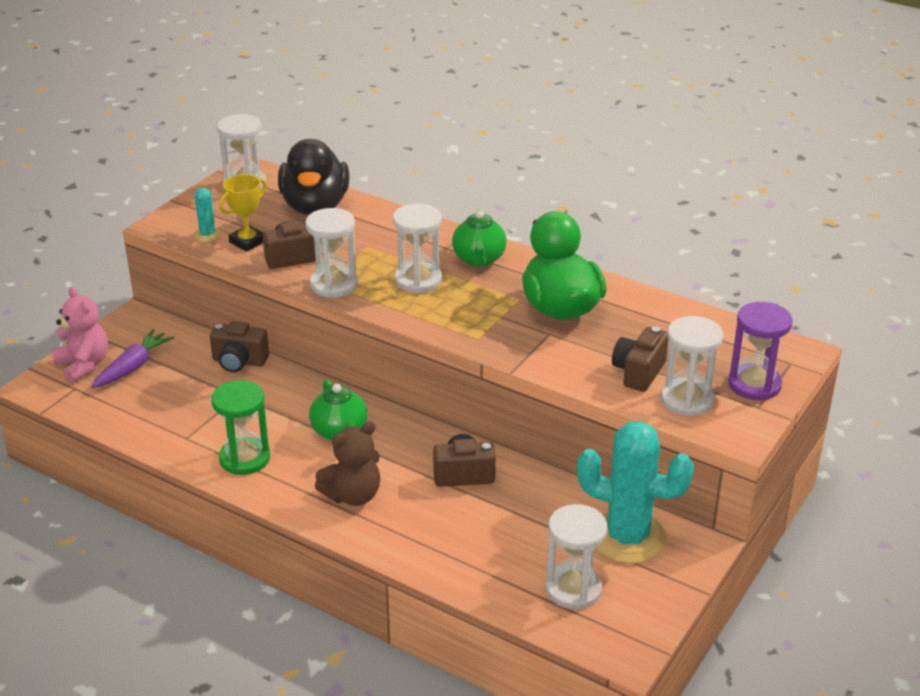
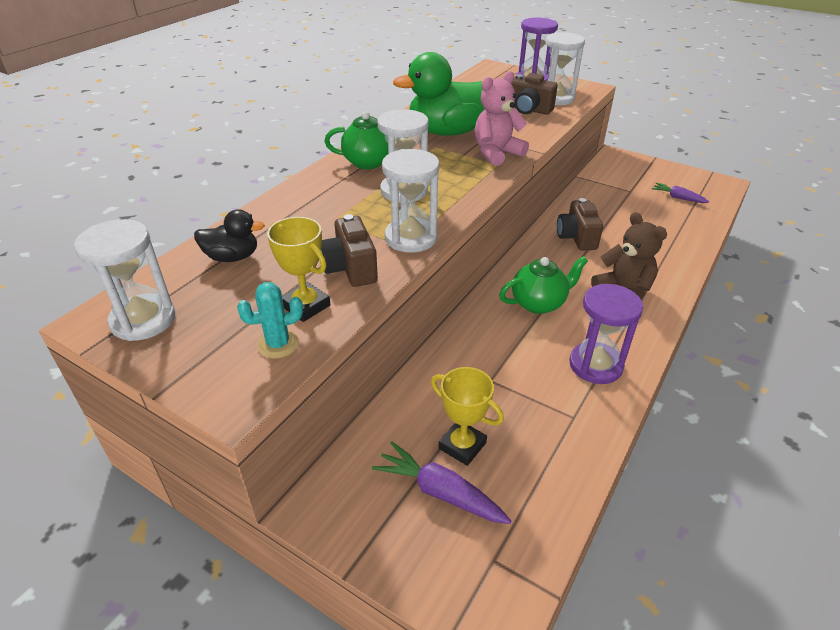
camera: 90 degrees left, 5 degrees up
pink teddy bear [52,286,108,383] -> pink teddy bear moved to [475,71,529,166]
brown camera [210,321,269,372] -> none
green hourglass [211,380,270,475] -> purple hourglass [570,284,643,384]
black duck [278,139,350,215] -> black duck [194,209,265,262], size x0.50
white hourglass [546,504,607,609] -> purple carrot [652,183,709,203]
turquoise cactus [577,421,694,564] -> none
none -> yellow trophy [431,367,504,466]

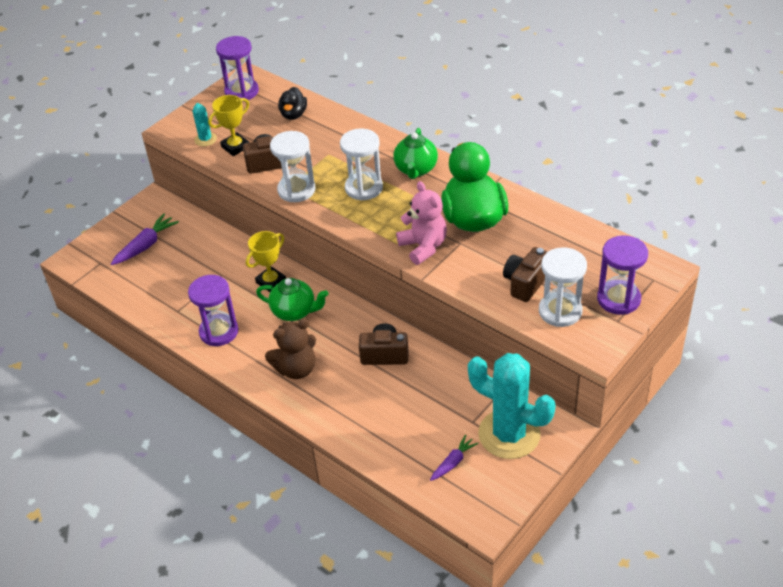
camera: 100 degrees right, 5 degrees up
white hourglass [74,219,175,341] -> purple hourglass [216,36,259,100]
yellow trophy [431,367,504,466] -> yellow trophy moved to [246,231,286,292]
green teapot [499,256,588,314] -> green teapot turned 60 degrees counterclockwise [256,278,329,321]
none -> turquoise cactus [468,353,556,459]

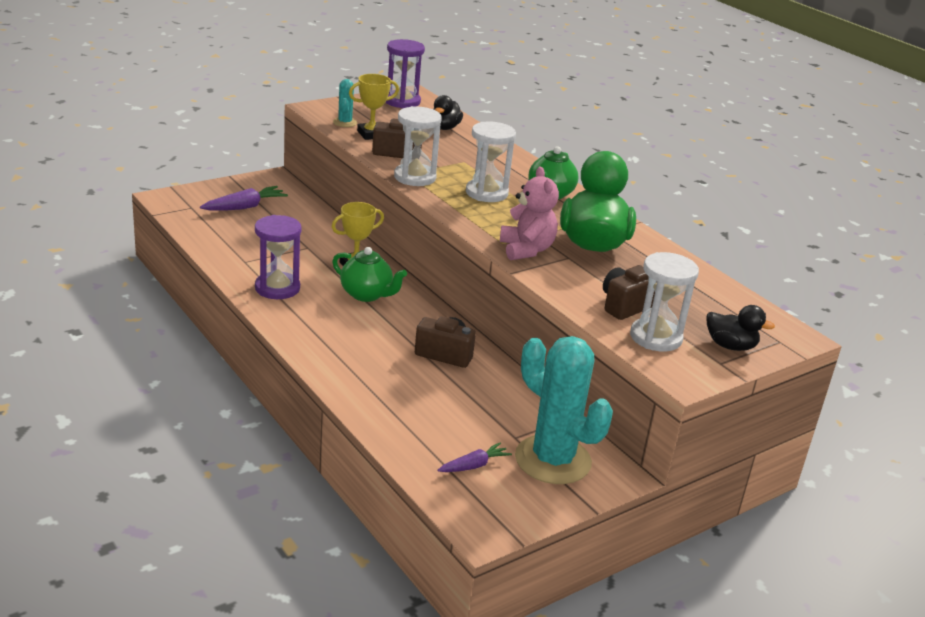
camera: 10 degrees right, 15 degrees down
brown teddy bear [265,319,316,379] -> none
purple hourglass [597,235,648,315] -> black duck [707,305,775,351]

